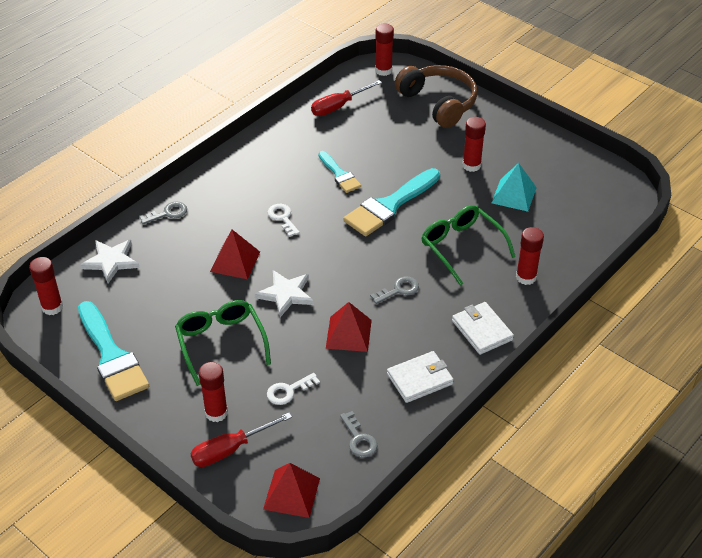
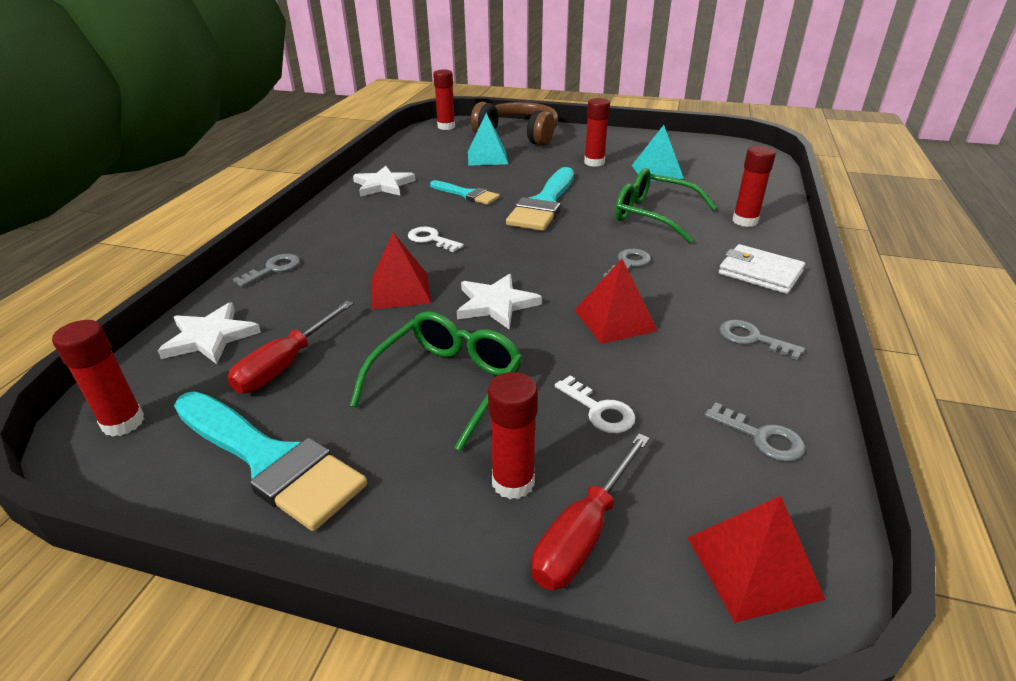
camera: 25 degrees left, 10 degrees down
green glasses [175,300,271,386] -> green glasses turned 75 degrees clockwise [350,311,522,451]
white key [267,373,320,405] -> white key turned 75 degrees counterclockwise [555,375,636,433]
red screwdriver [311,80,382,116] -> red screwdriver moved to [228,301,354,393]
white wallet [387,351,454,403] -> grey key [719,320,805,360]
none -> white star [353,166,416,197]
none -> turquoise pyramid [468,113,508,166]

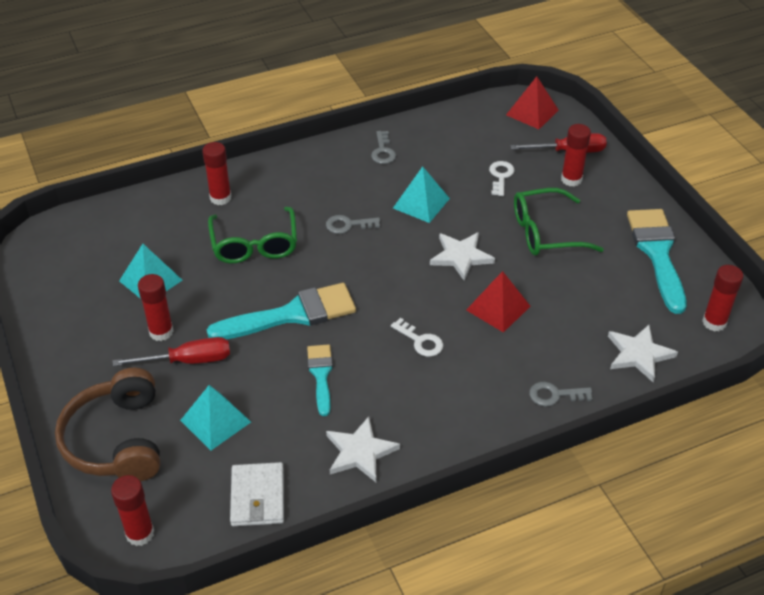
camera: 130 degrees left, 10 degrees up
red screwdriver [228,301,354,393] -> red screwdriver moved to [113,337,230,366]
white key [408,227,464,252] -> white key turned 45 degrees counterclockwise [391,318,443,357]
red pyramid [574,259,658,344] -> turquoise pyramid [393,166,450,223]
grey key [704,402,805,462] -> none
white wallet [719,244,805,294] -> white wallet moved to [230,462,284,526]

